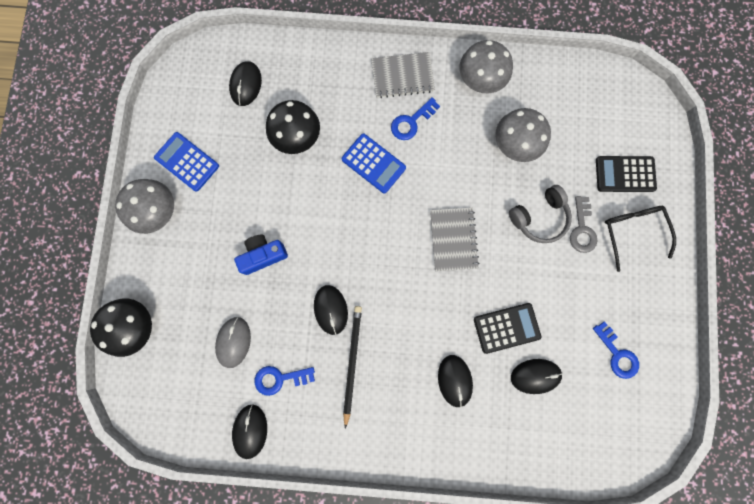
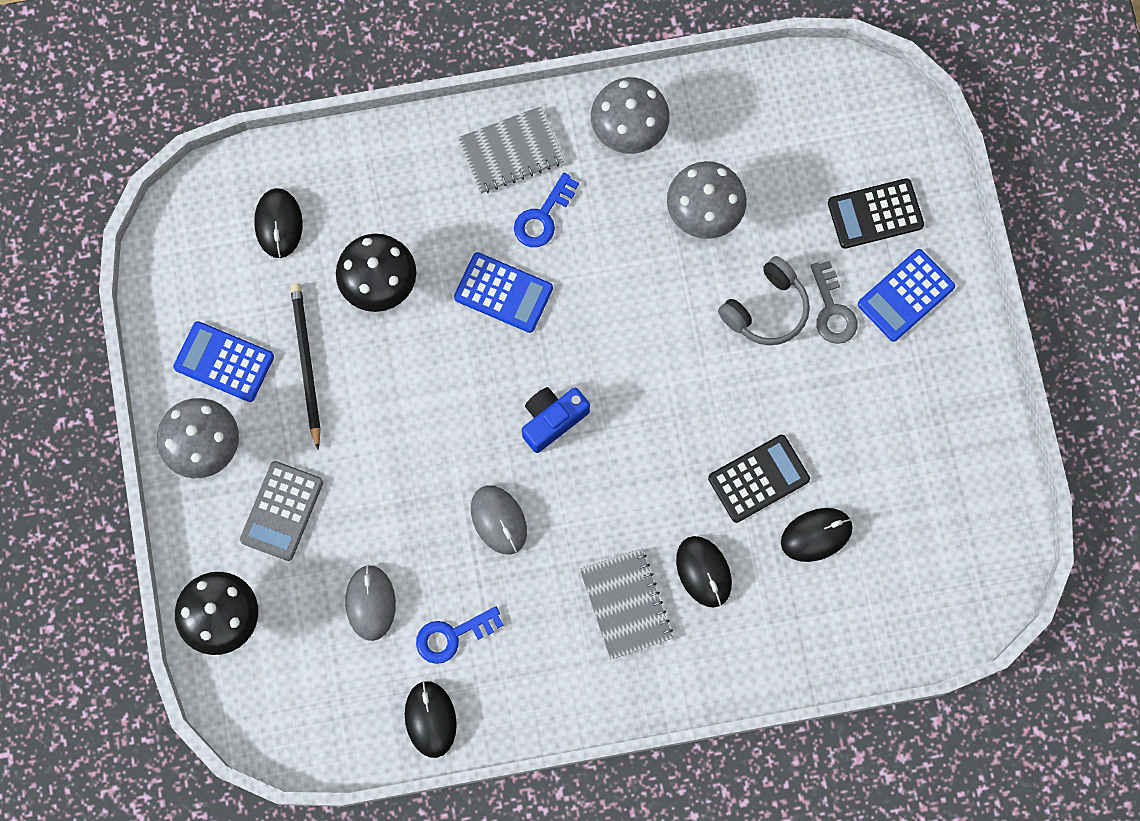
camera: 15 degrees left, 5 degrees down
blue camera [234,234,288,275] -> blue camera moved to [522,387,590,453]
black mouse [314,285,348,335] -> grey mouse [471,485,527,555]
black pencil [343,306,362,429] -> black pencil moved to [290,283,321,449]
grey notebook [430,207,479,271] -> grey notebook moved to [580,549,673,659]
blue key [593,322,639,379] -> none
black glasses [605,206,676,272] -> blue calculator [858,249,955,342]
none -> grey calculator [240,461,323,561]

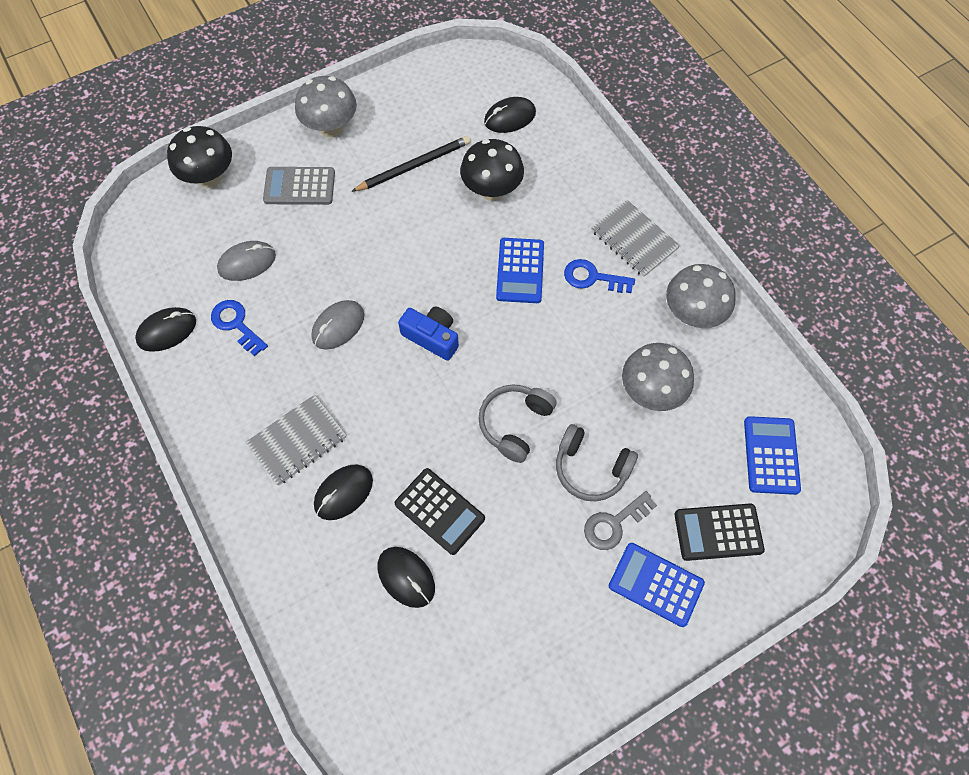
camera: 70 degrees right, 10 degrees down
blue calculator [173,321,274,402] -> blue calculator moved to [744,416,801,495]
black calculator [828,178,924,249] -> black calculator turned 60 degrees counterclockwise [674,503,765,561]
none -> grey headphones [478,384,557,463]

